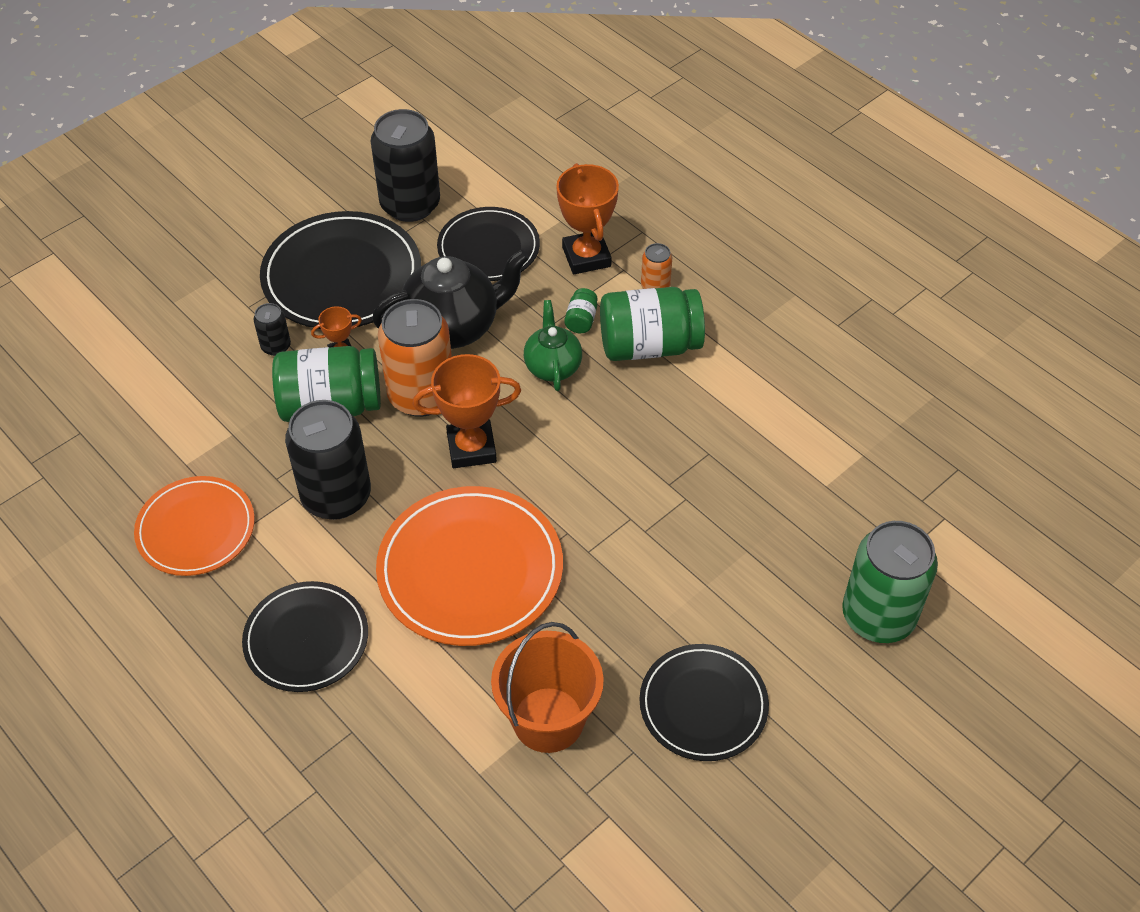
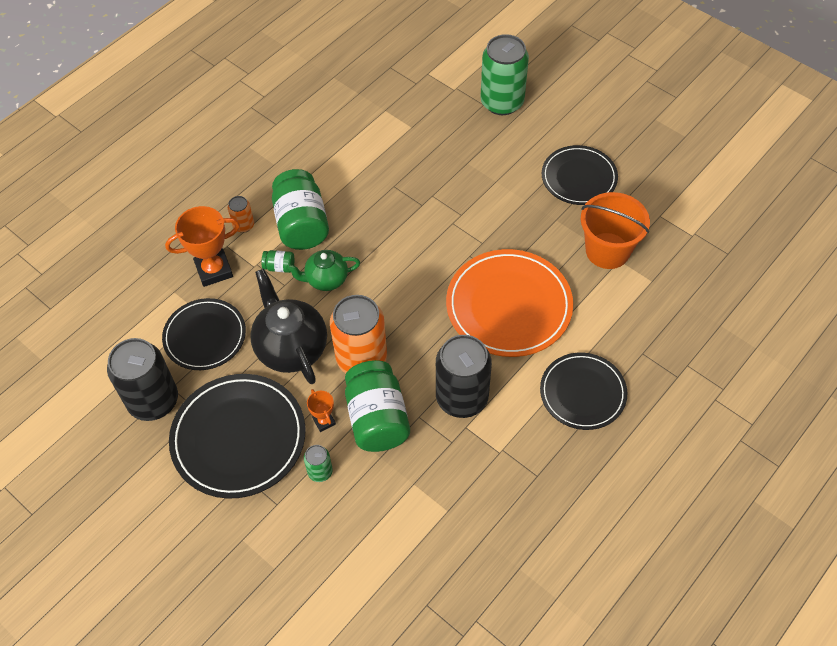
camera: 95 degrees left, 5 degrees up
orange plate [134,476,255,576] -> none
black can [253,303,291,356] -> green can [304,445,333,482]
orange trophy [413,354,521,468] -> none

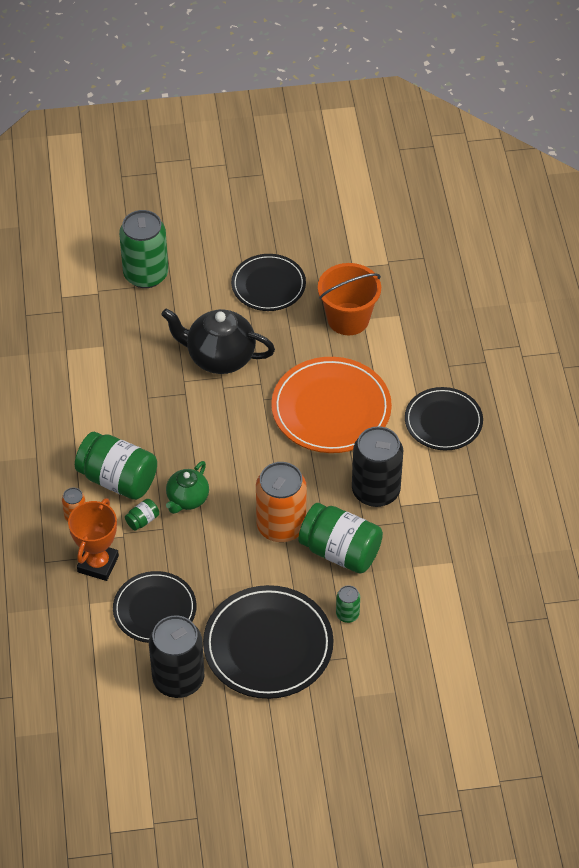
camera: 50 degrees left, 5 degrees down
black teapot [250,269,327,384] -> black teapot moved to [161,309,275,374]
orange trophy [307,389,336,432] -> none

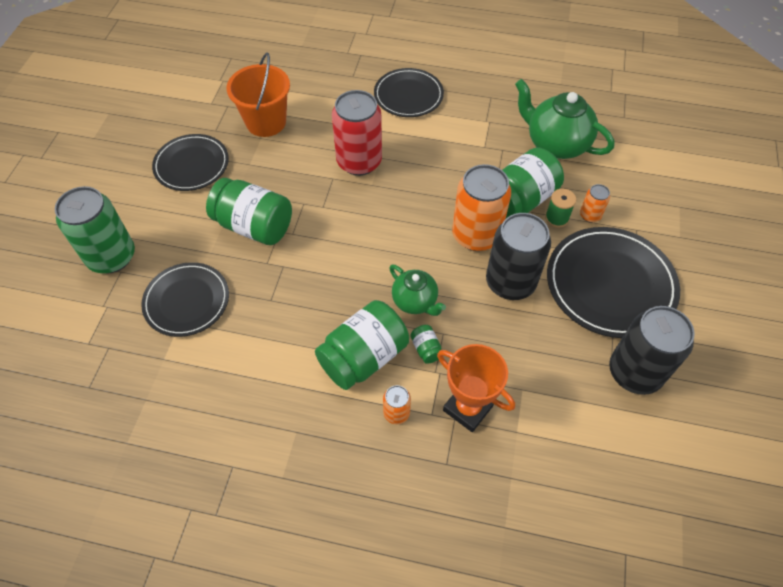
camera: 70 degrees left, 5 degrees up
black plate [113,571,197,643] -> black plate moved to [141,262,229,337]
black teapot [161,309,275,374] -> green jar [206,178,292,245]
orange plate [271,357,392,453] -> red can [332,90,382,176]
green can [336,585,360,623] -> orange can [580,184,610,223]
black can [352,426,403,507] -> black can moved to [486,213,551,300]
none -> green teapot [515,79,615,159]
none -> green spool [545,189,576,228]

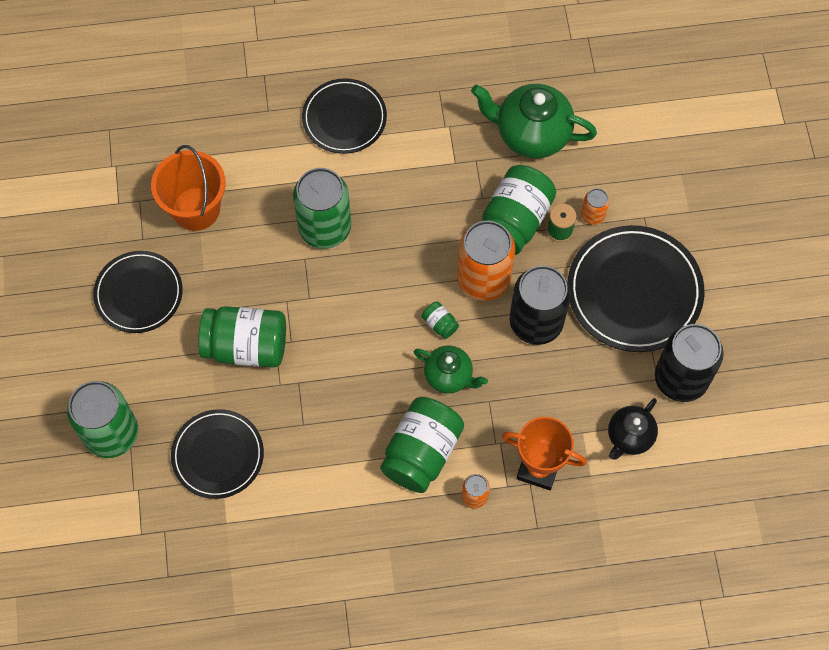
camera: 20 degrees left, 10 degrees up
red can [332,90,382,176] -> green can [293,168,351,249]
green jar [410,325,441,364] -> green jar moved to [422,302,459,339]
none -> black teapot [608,398,658,460]

